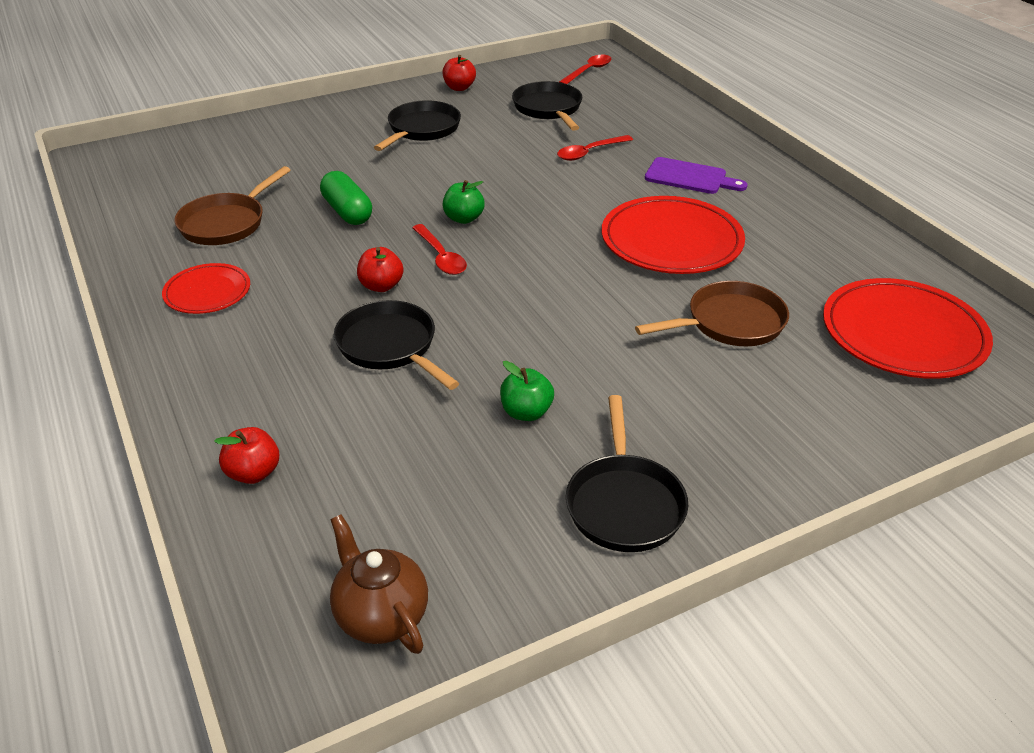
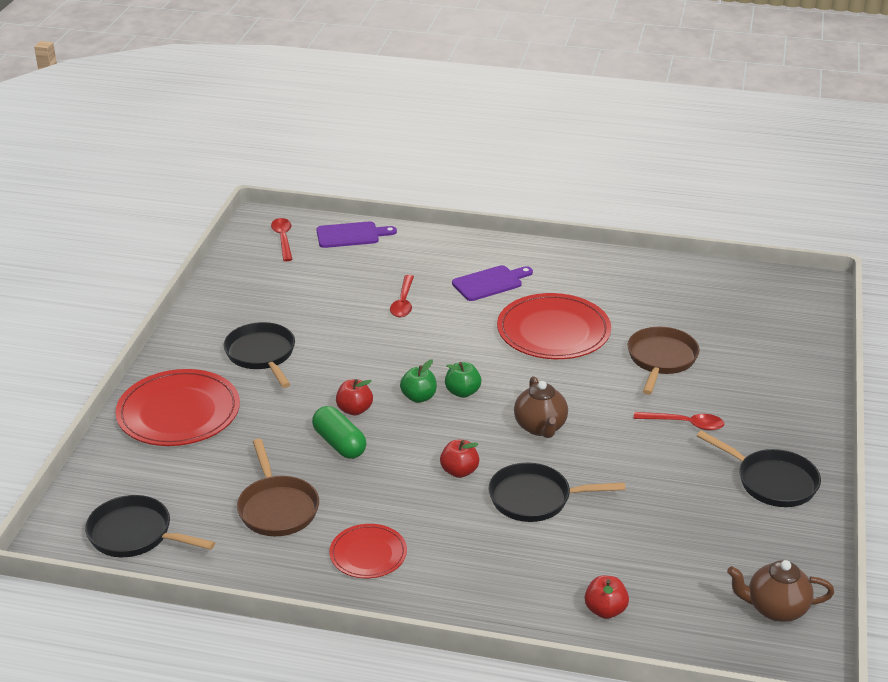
camera: 50 degrees left, 5 degrees down
green capsule [320,171,372,225] -> green capsule turned 45 degrees clockwise [312,406,366,459]
red spoon [412,224,467,275] -> red spoon moved to [634,412,724,431]
red apple [442,55,476,91] -> red apple moved to [336,379,373,416]
green apple [500,361,554,421] -> green apple moved to [445,362,481,398]
black pan [512,81,582,131] -> black pan moved to [85,495,215,557]
red plate [823,278,993,379] -> red plate moved to [115,369,240,446]
none -> purple cutting board [317,221,397,248]
none -> brown teapot [514,376,568,438]

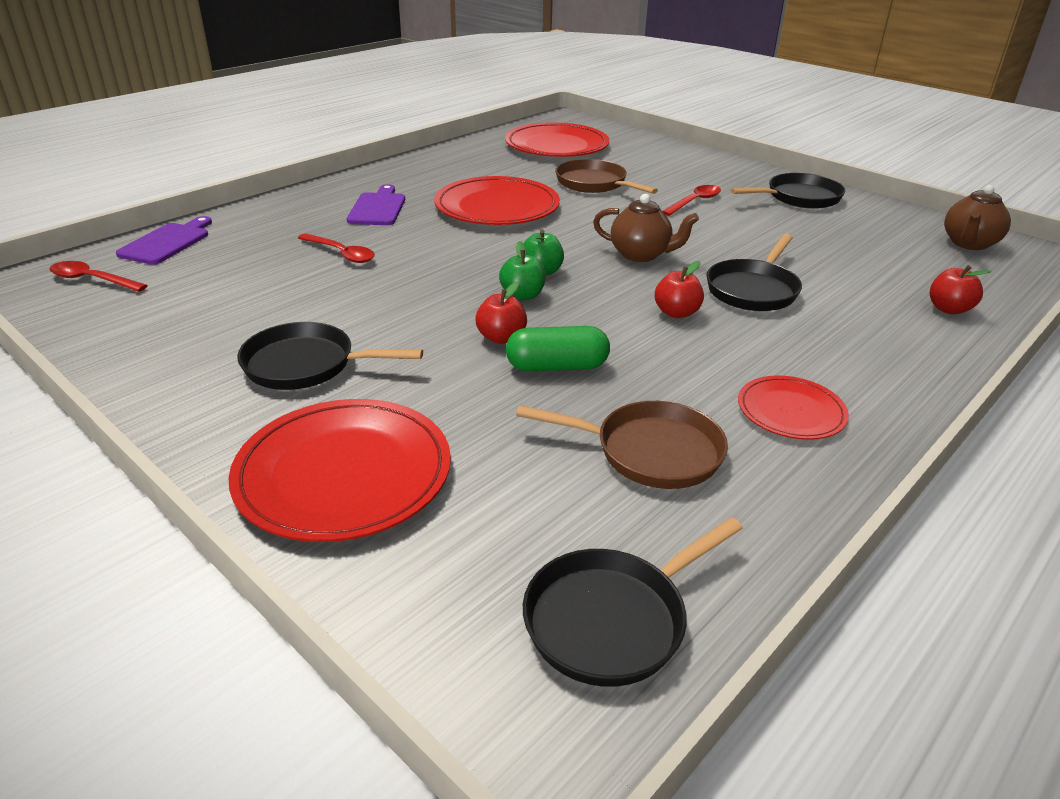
camera: 60 degrees left, 0 degrees up
none -> red plate [505,122,609,157]

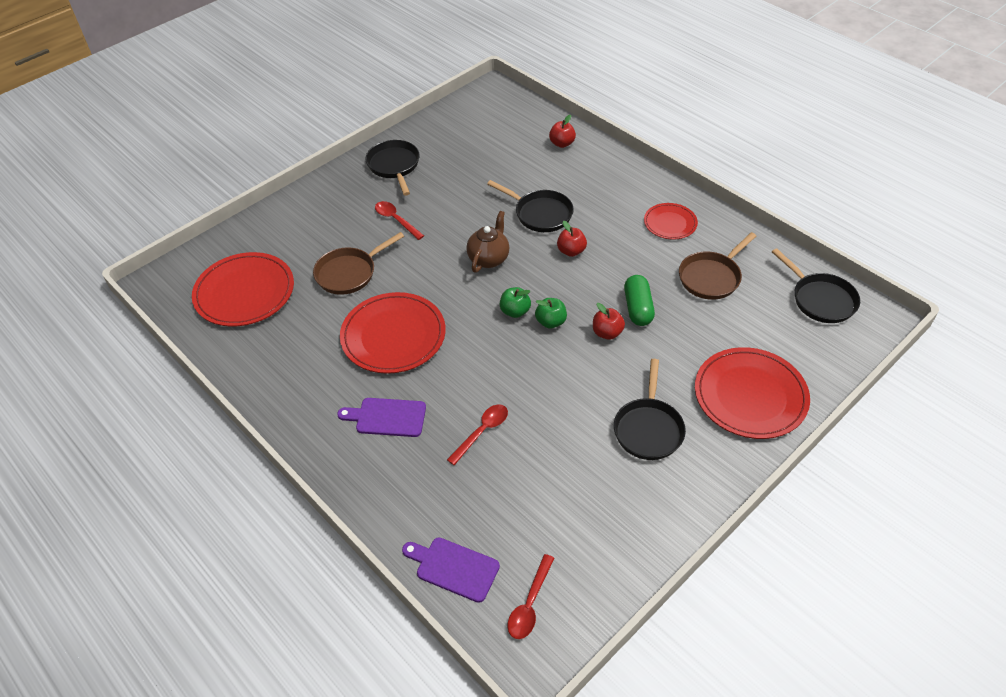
camera: 85 degrees left, 15 degrees up
brown pan [516,401,728,489] -> brown pan turned 150 degrees counterclockwise [679,232,756,300]
brown teapot [944,185,1011,250] -> none

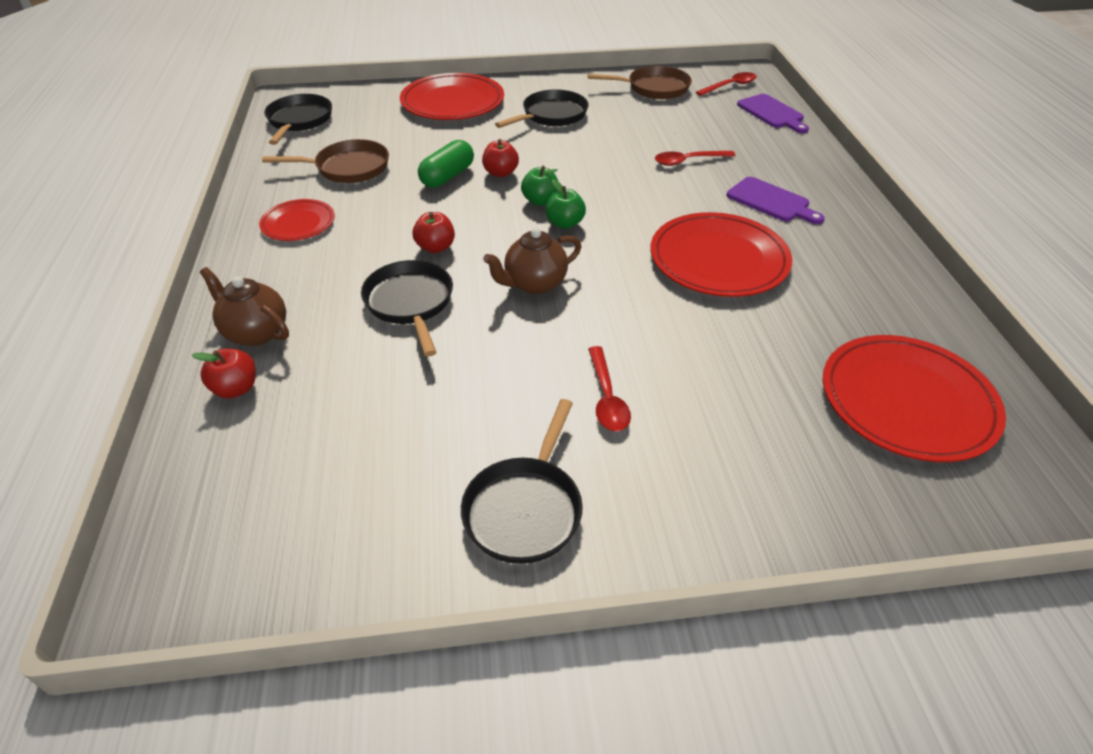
camera: 145 degrees left, 5 degrees down
brown pan [313,232,404,295] -> brown pan moved to [588,66,692,99]
none -> brown teapot [200,267,289,346]

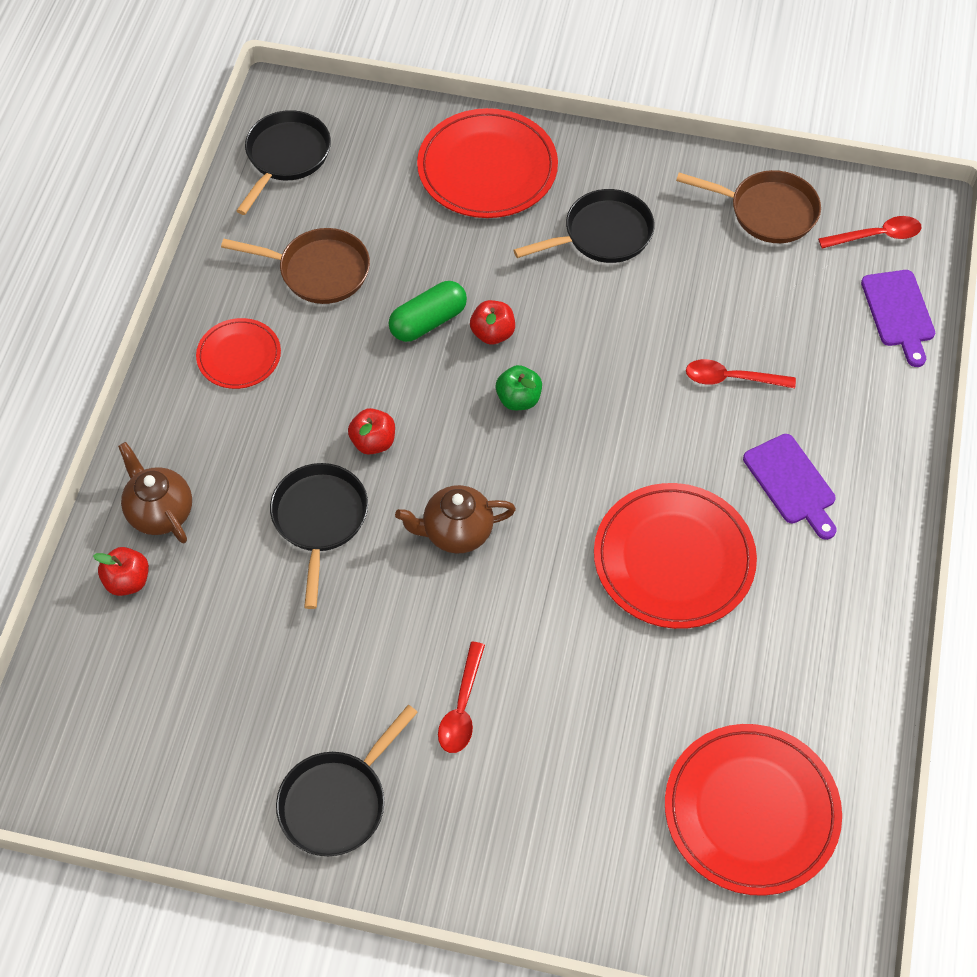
camera: 20 degrees right, 15 degrees up
green apple [546,179,586,229] -> none

